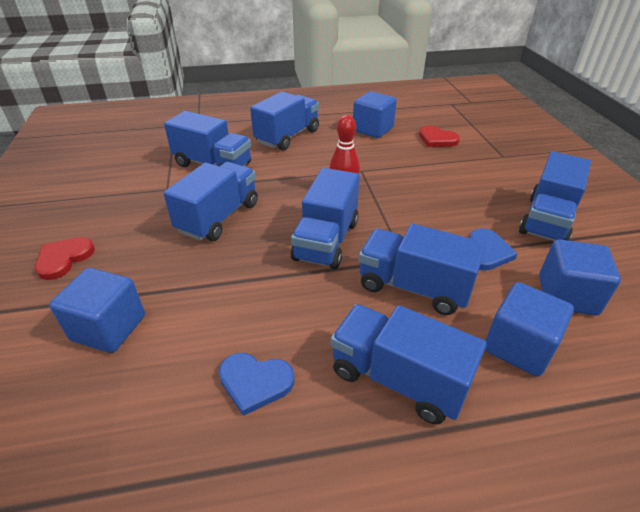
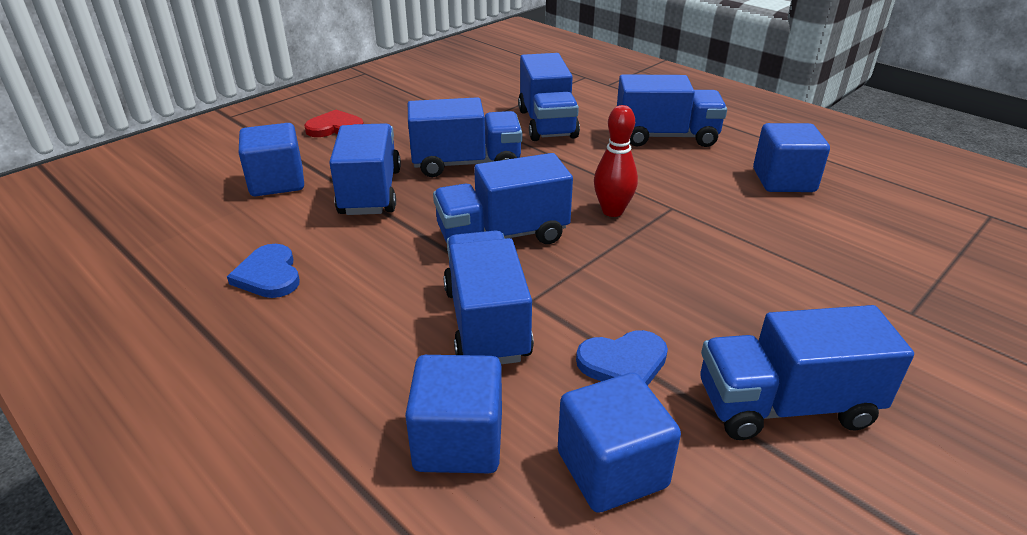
camera: 55 degrees right, 5 degrees down
blue truck [331,304,487,424] -> blue truck moved to [329,123,401,215]
red heart [419,126,460,147] -> none

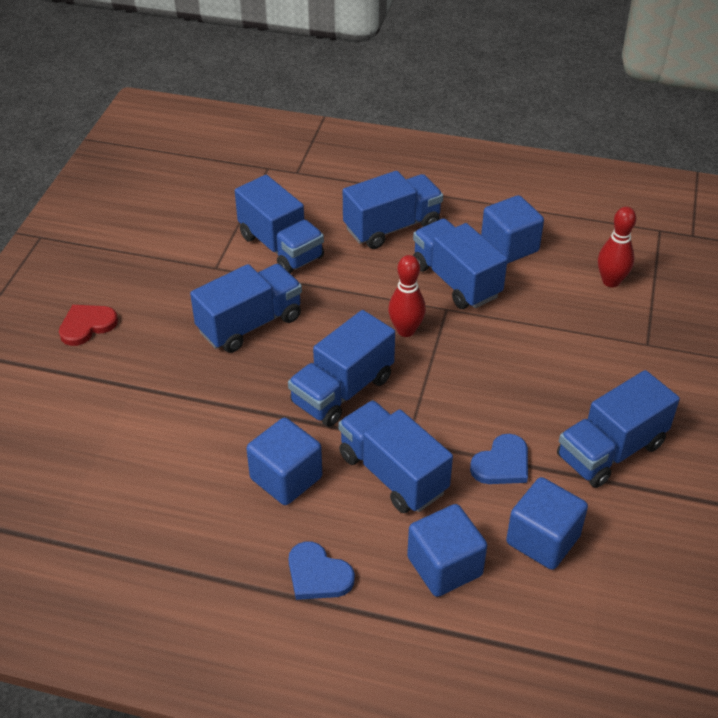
camera: 30 degrees left, 10 degrees up
blue heart [227,244,300,298] -> blue heart moved to [288,541,355,600]
blue cube [239,123,304,196] -> blue cube moved to [246,418,322,505]
blue truck [329,123,401,215] -> blue truck moved to [413,219,508,309]
none -> red bowling pin [598,207,636,287]

